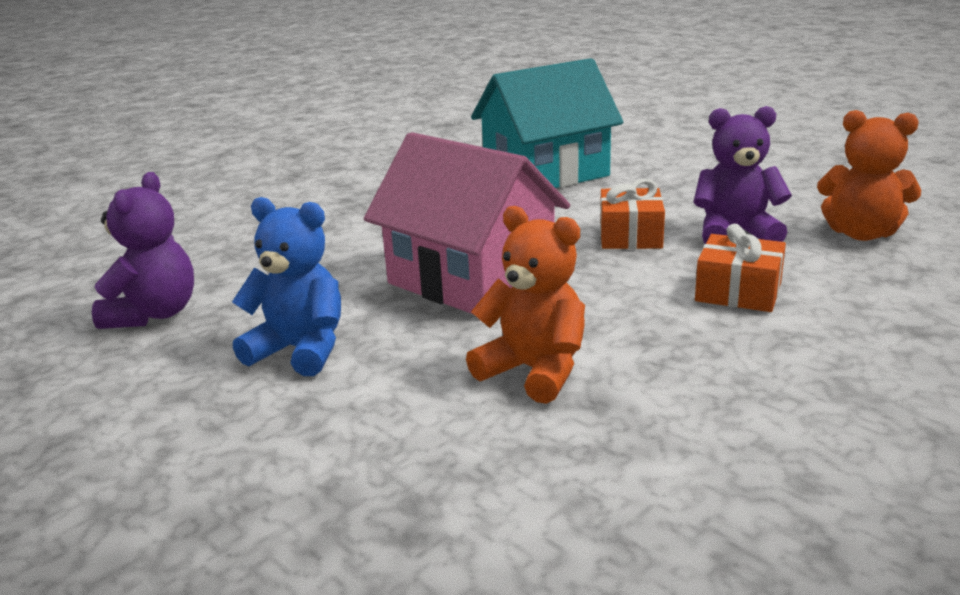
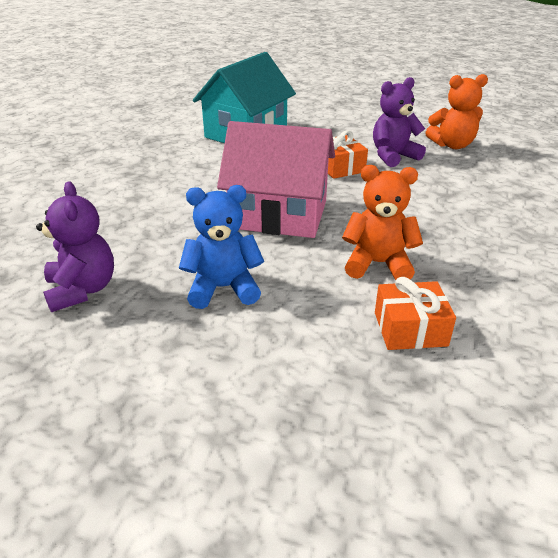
camera: 30 degrees left, 10 degrees up
orange gift [695,224,786,312] -> orange gift moved to [375,277,456,350]

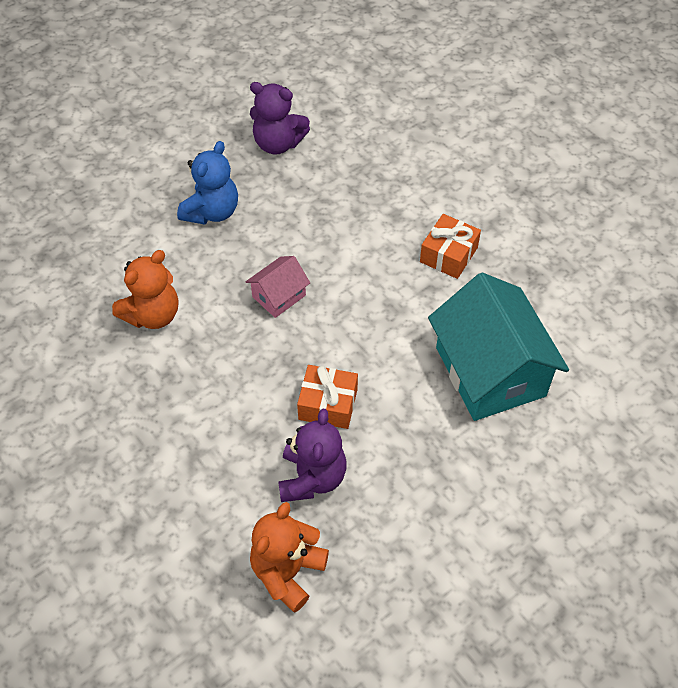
camera: 125 degrees right, 20 degrees up
pink house [217,121,335,238] -> pink house [246,256,310,318], size x0.47
orange gift [375,277,456,350] -> orange gift moved to [420,214,481,279]

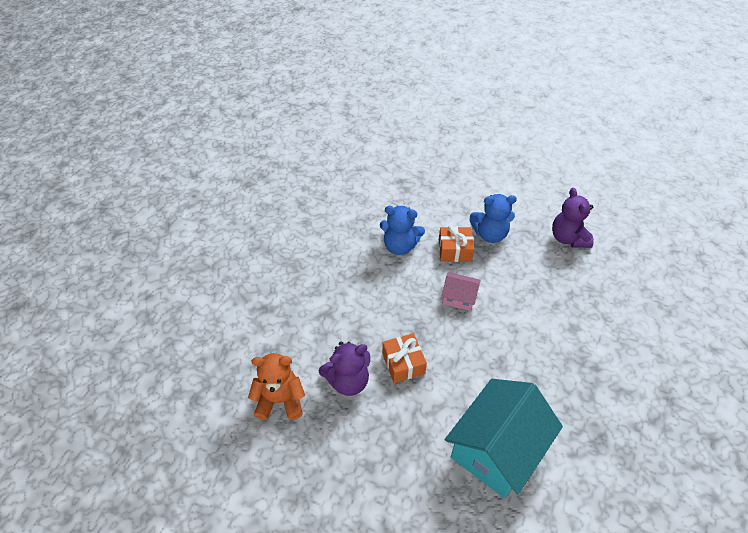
camera: 60 degrees right, 5 degrees down
orange teddy bear [112,250,178,329] -> blue teddy bear [380,206,425,255]
orange gift [420,214,481,279] -> orange gift moved to [439,225,474,262]

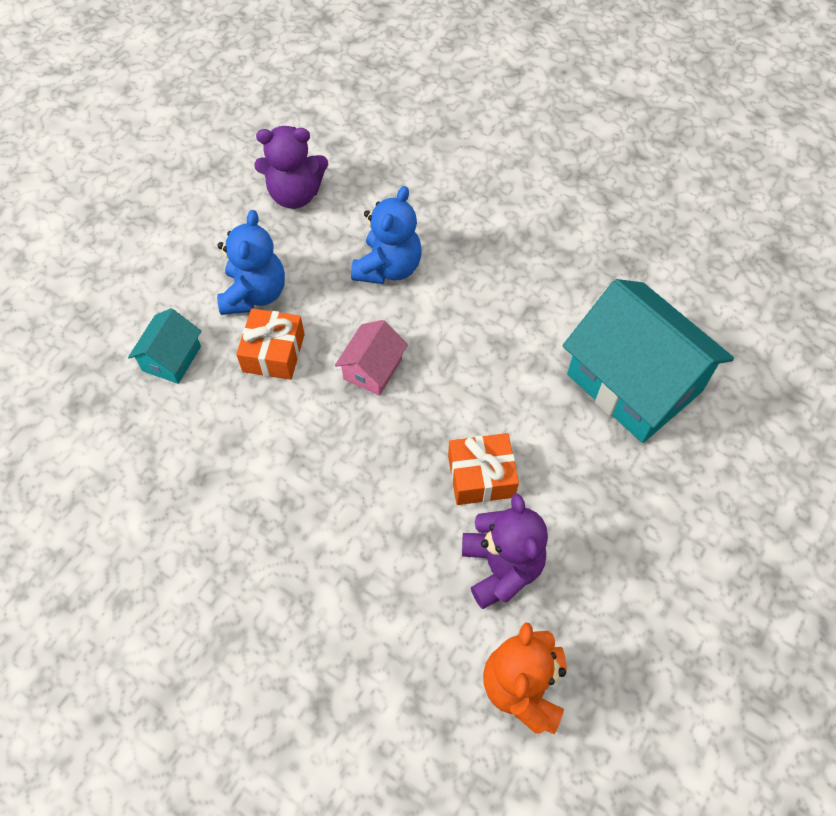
camera: 80 degrees left, 10 degrees up
blue teddy bear [380,206,425,255] -> blue teddy bear moved to [351,186,422,284]
none -> turquoise house [128,308,202,384]

